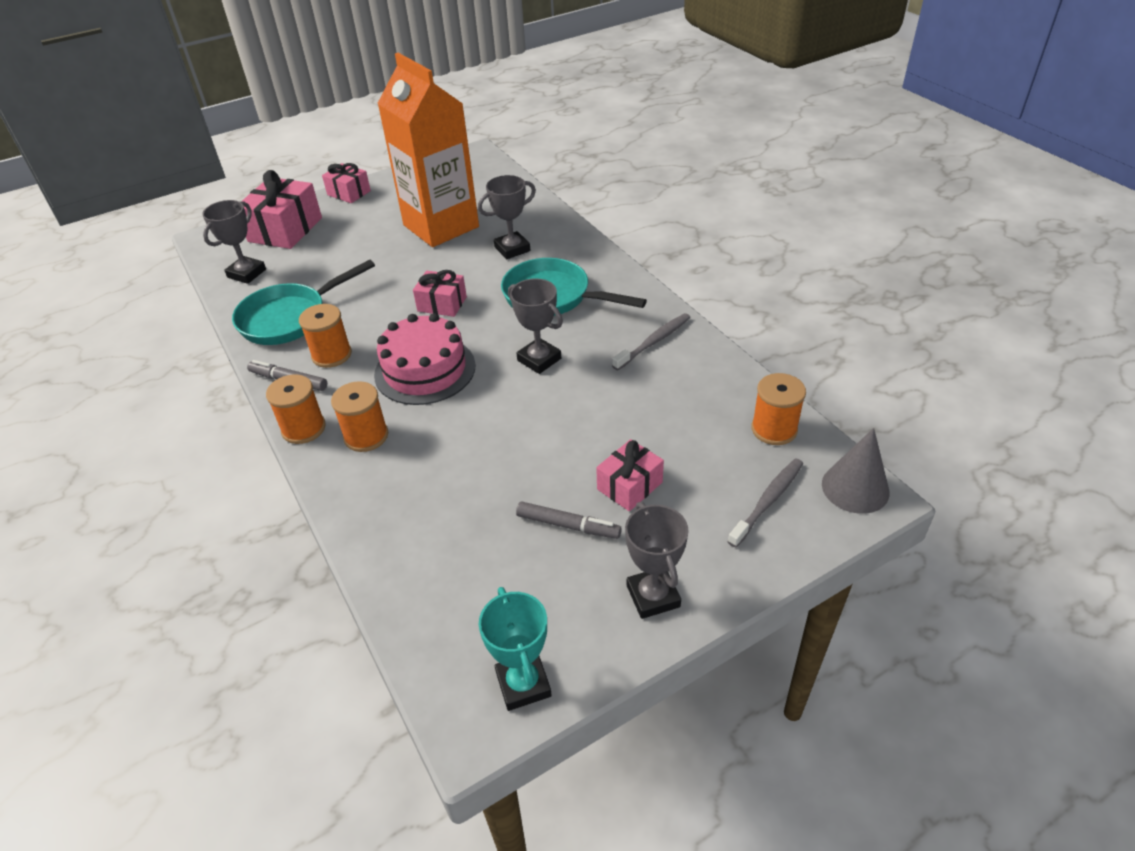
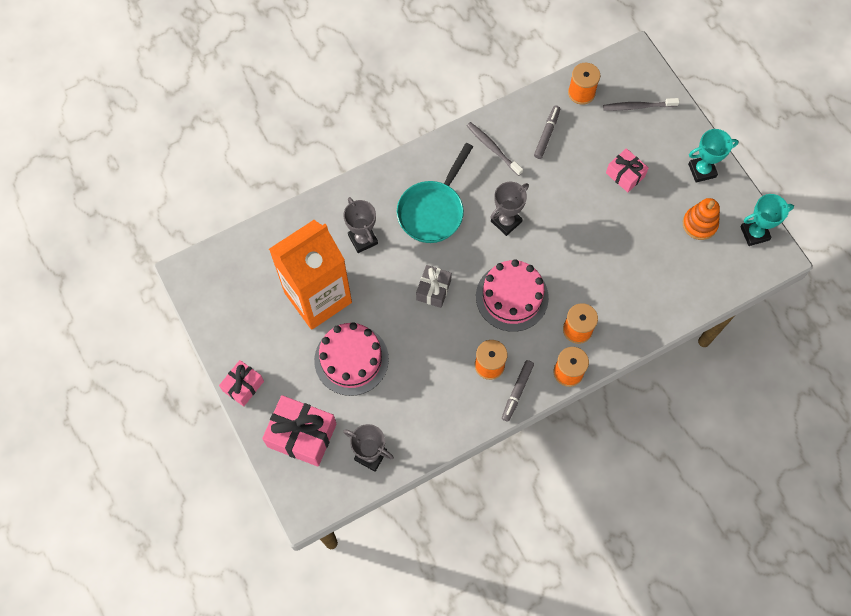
camera: 90 degrees left, 25 degrees up
turquoise pan [232,259,375,345] -> none
pink gift [413,270,467,317] -> grey gift [416,265,452,308]
grey marker [516,501,622,539] -> grey marker moved to [534,106,560,159]
grey trophy [625,502,689,619] -> turquoise trophy [688,129,739,183]
grey toothbrush [728,458,803,547] -> grey toothbrush turned 45 degrees counterclockwise [603,98,679,111]
grey cone [822,428,890,514] -> none
none -> pink cake [314,322,389,396]
none -> orange stacking toy [683,198,720,240]

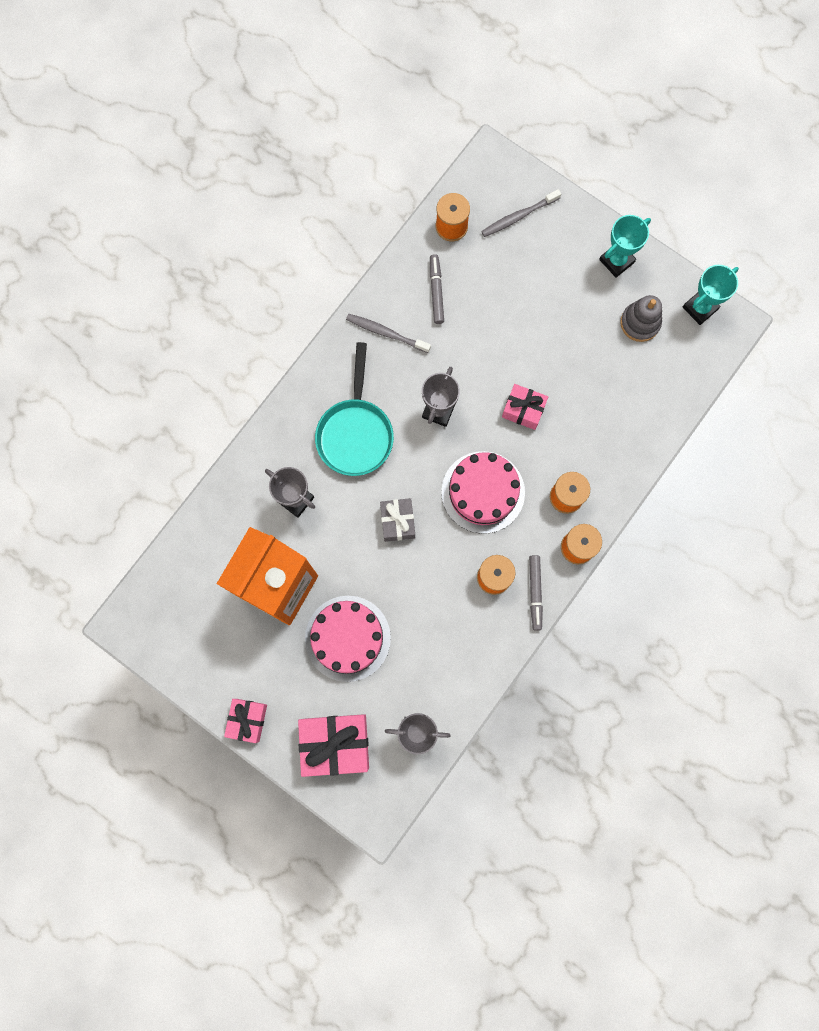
camera: 25 degrees left, 10 degrees up
pink gift [606,148,649,192] -> pink gift moved to [502,384,548,430]
orange stacking toy [683,198,720,240] -> grey stacking toy [620,295,662,342]

